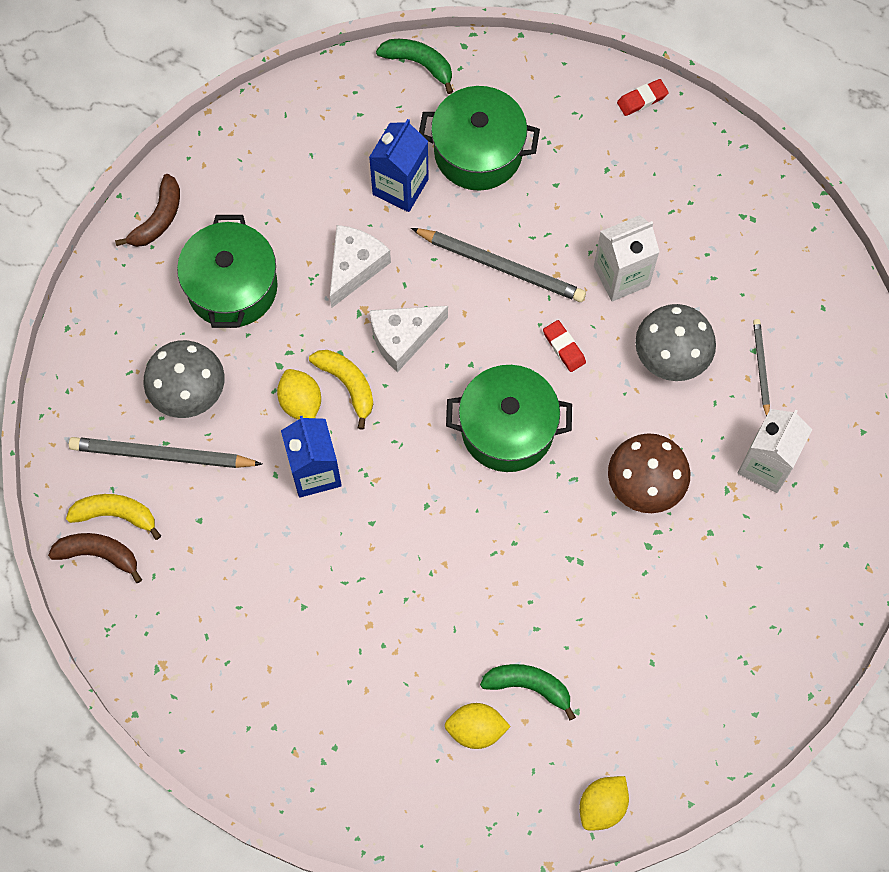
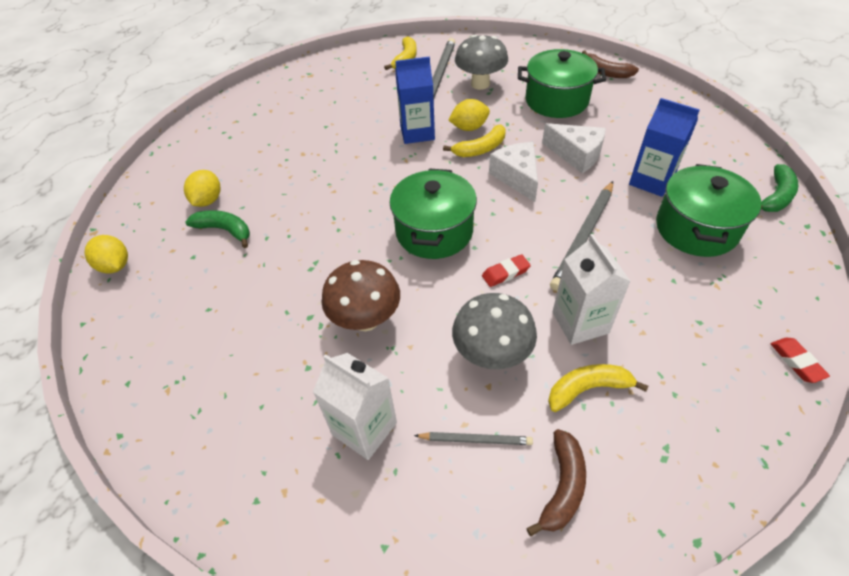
camera: 100 degrees right, 20 degrees down
brown banana [48,533,142,583] -> brown banana moved to [526,429,586,536]
green banana [480,664,576,720] -> green banana turned 90 degrees counterclockwise [185,210,250,248]
none -> yellow banana [548,364,648,412]

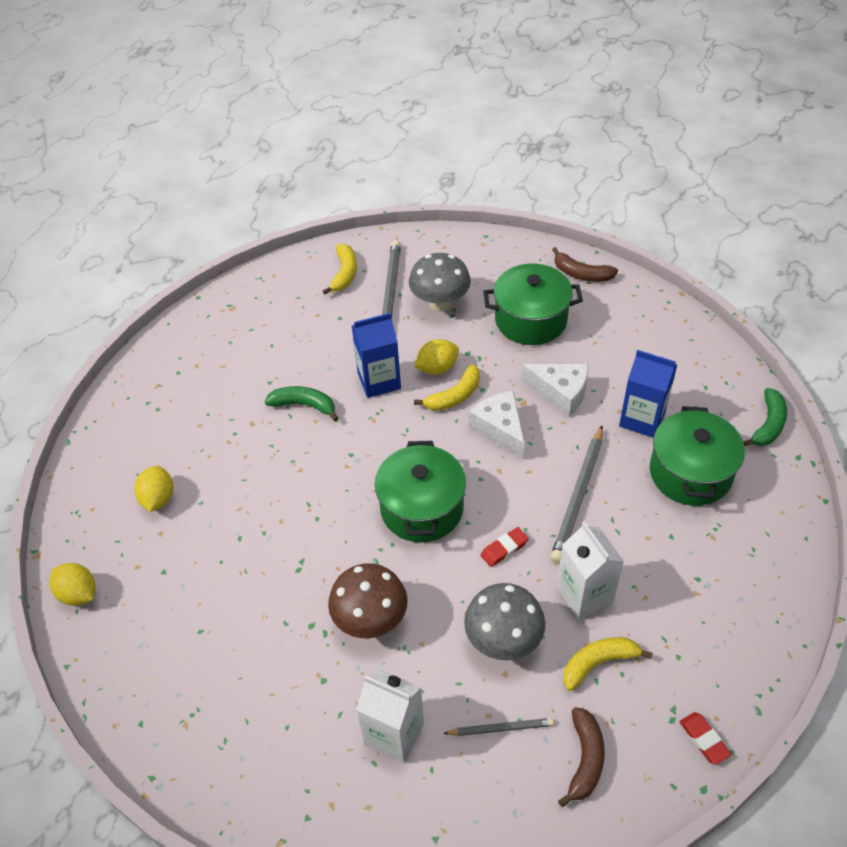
camera: 10 degrees left, 0 degrees up
green banana [185,210,250,248] -> green banana moved to [264,386,339,421]
red eraser [770,338,830,383] -> red eraser moved to [679,712,731,765]

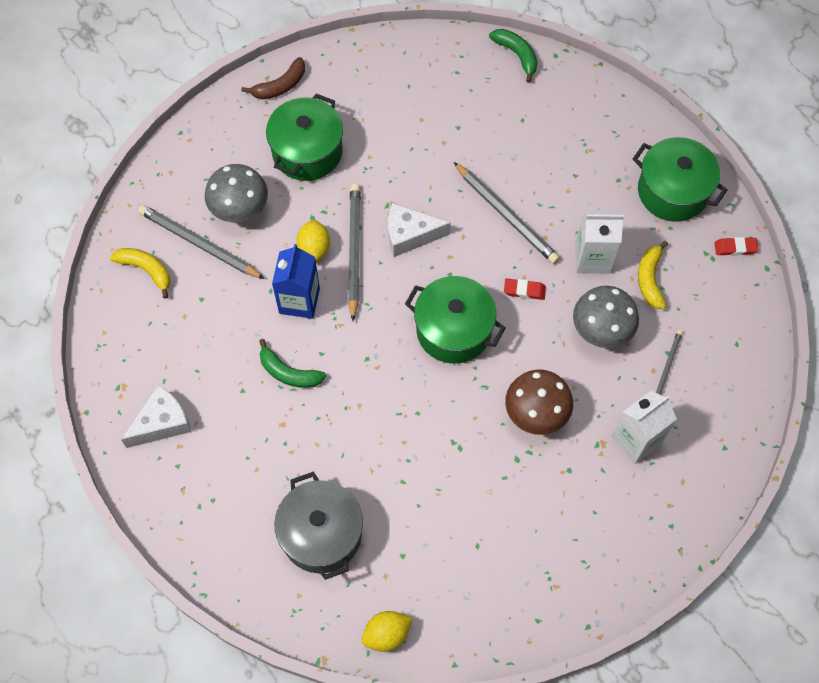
camera: 65 degrees left, 15 degrees up
yellow lemon [134,466,174,512] -> grey pot [275,472,363,580]
green banana [264,386,339,421] -> green banana turned 105 degrees counterclockwise [259,339,326,388]
yellow banana [414,364,480,411] -> grey pencil [348,184,361,321]
red eraser [480,527,529,567] -> red eraser turned 75 degrees counterclockwise [504,279,546,300]
white cheese [522,364,588,417] -> white cheese moved to [121,385,192,448]
brown banana [558,707,605,807] -> none
blue carton [619,350,677,438] -> none
green pot [650,406,745,506] -> green pot moved to [633,137,727,222]

